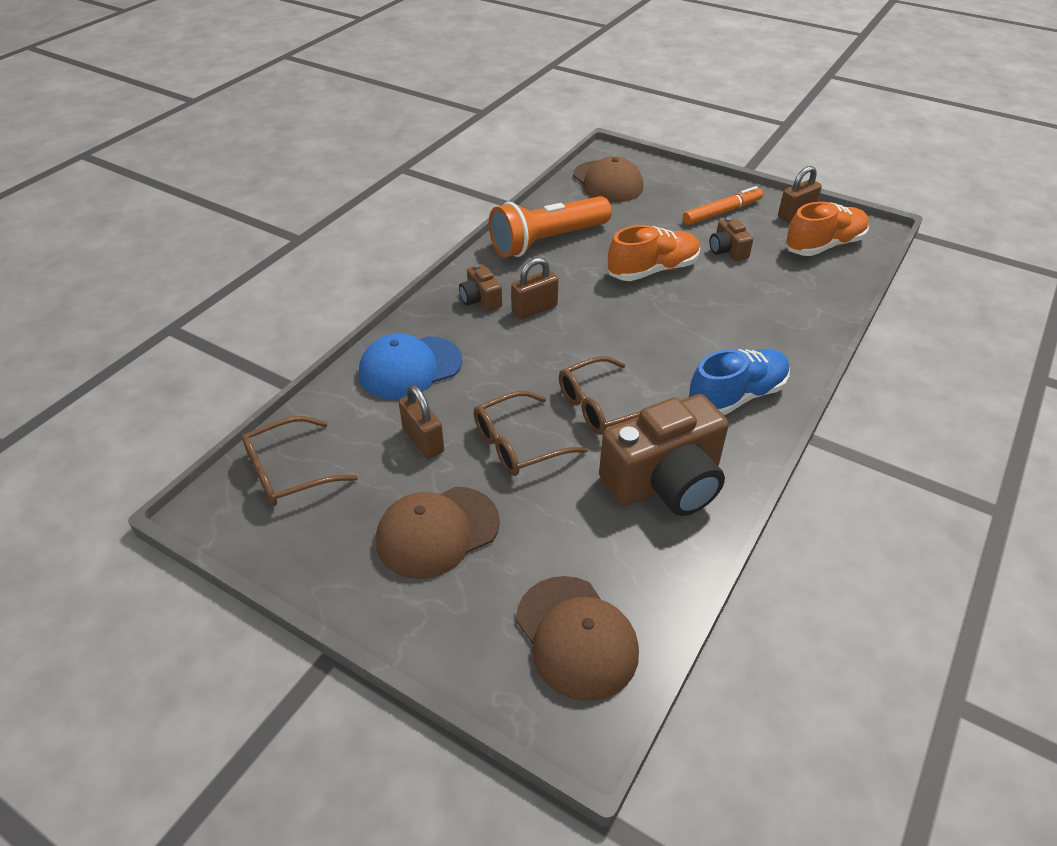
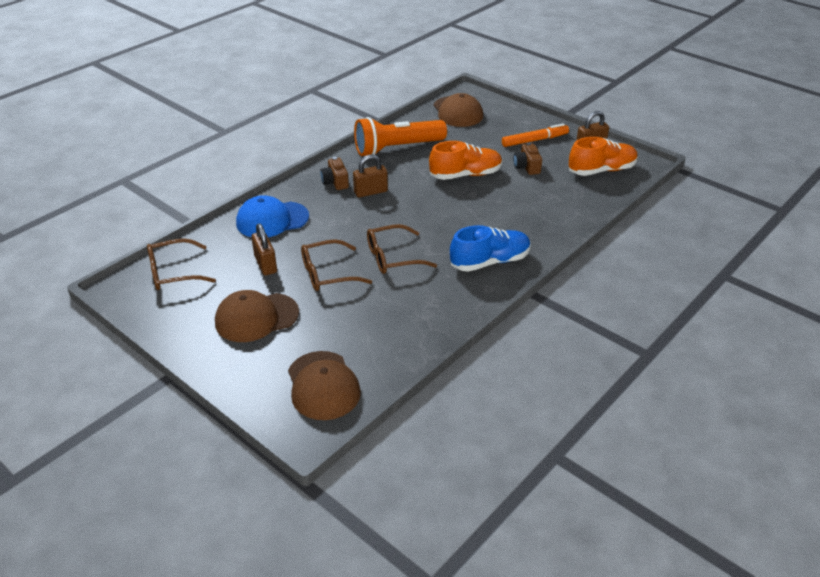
camera: 10 degrees right, 5 degrees down
brown camera [599,394,729,516] -> none

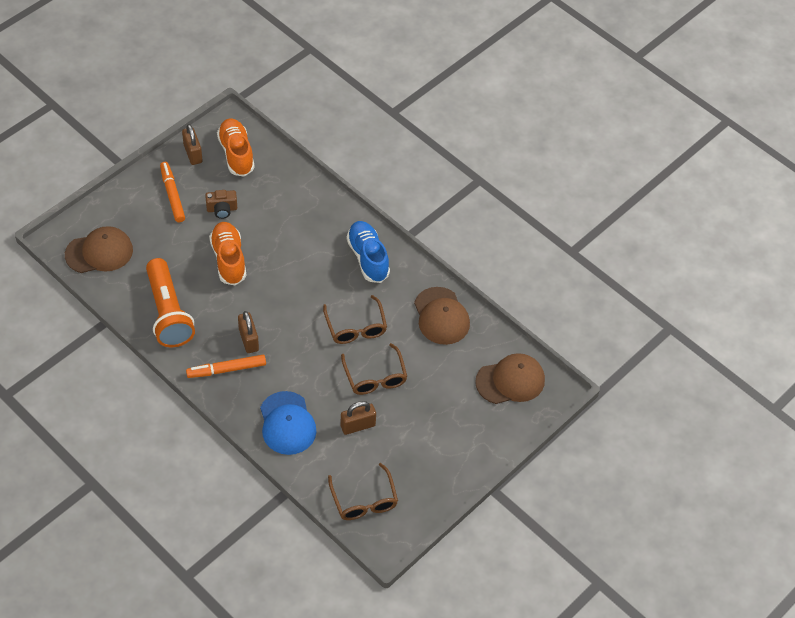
camera: 90 degrees left, 15 degrees up
brown cap [215,290,299,342] -> brown cap moved to [414,287,470,345]
brown camera [320,157,349,190] -> orange marker [186,355,266,378]

